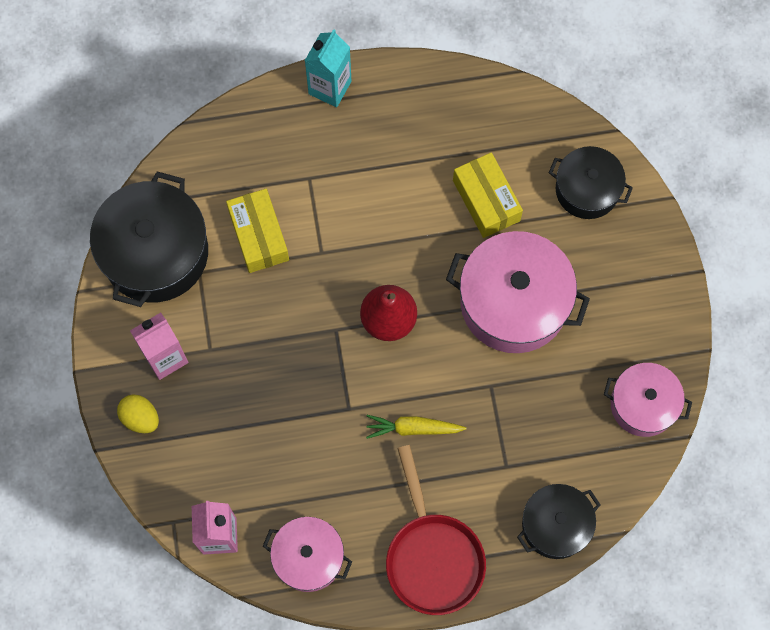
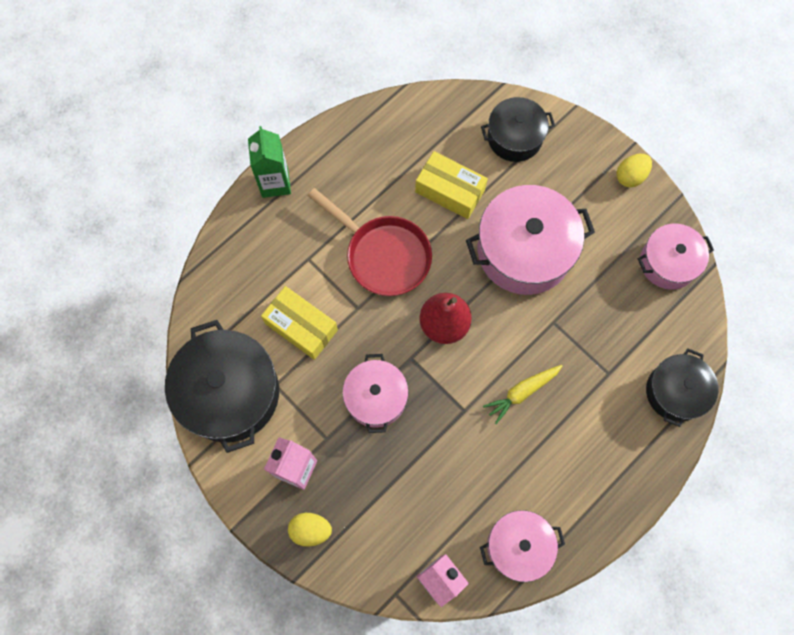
camera: 35 degrees left, 0 degrees up
turquoise carton [305,29,351,107] -> green carton [248,126,291,198]
red pan [386,445,486,615] -> red pan moved to [308,188,432,296]
none -> pink pot [342,354,409,433]
none -> yellow egg [617,154,652,187]

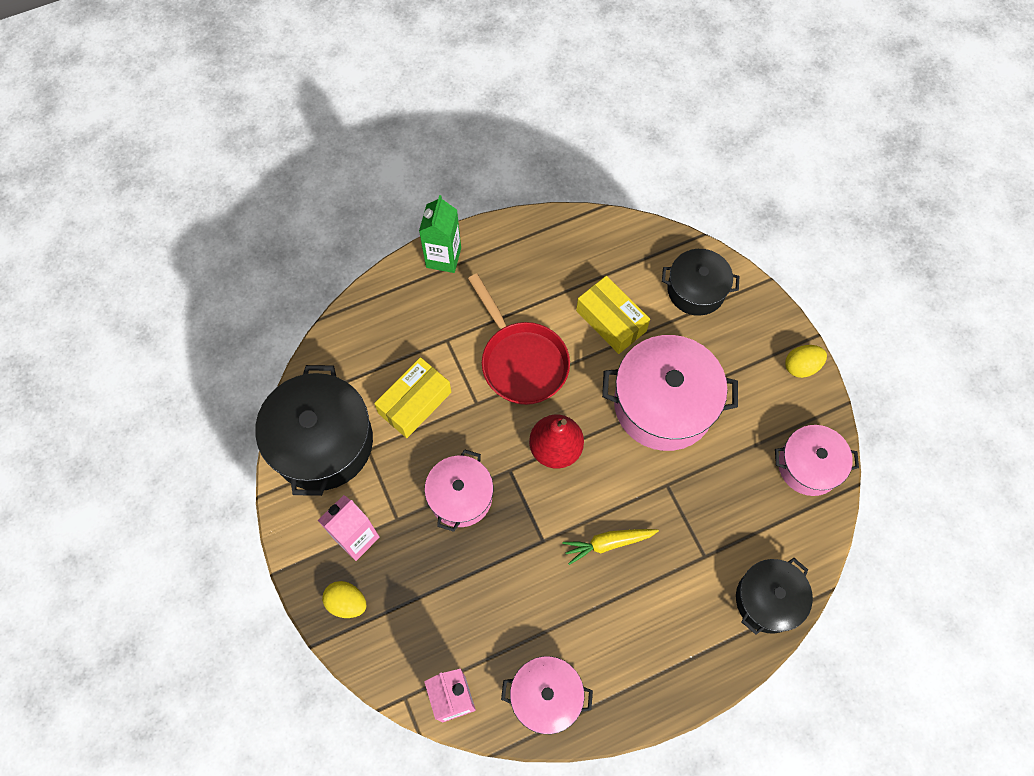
camera: 20 degrees right, 5 degrees down
yellow box [261,286,338,360] -> yellow box turned 75 degrees clockwise [374,357,451,438]

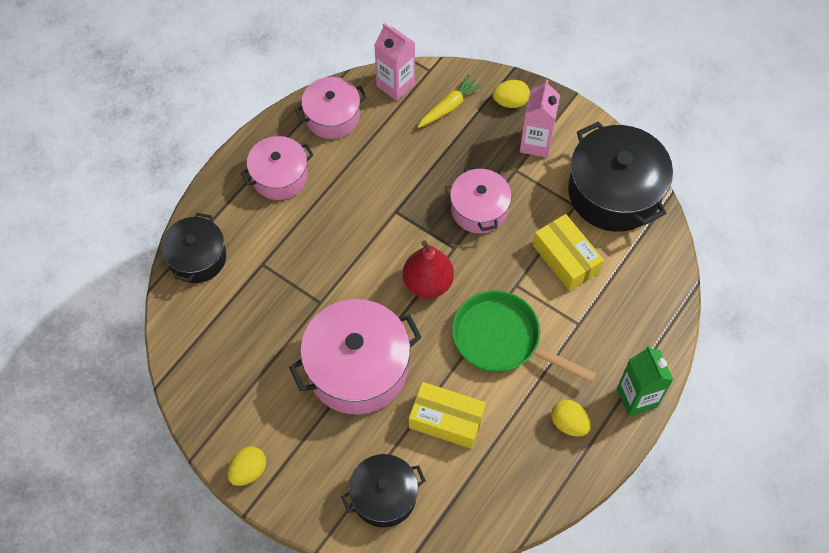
camera: 150 degrees right, 5 degrees down
yellow box [374,357,451,438] -> yellow box turned 45 degrees counterclockwise [533,214,604,291]
red pan [468,273,570,405] -> green pan [452,290,597,383]
yellow carrot [562,529,659,565] -> yellow carrot moved to [418,75,483,128]
pink pot [775,425,859,496] -> pink pot moved to [241,136,314,200]
none -> yellow egg [551,400,591,437]

